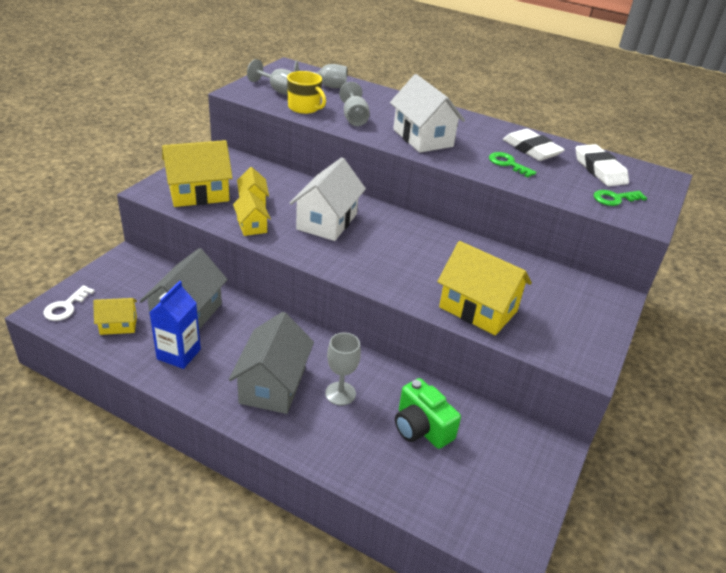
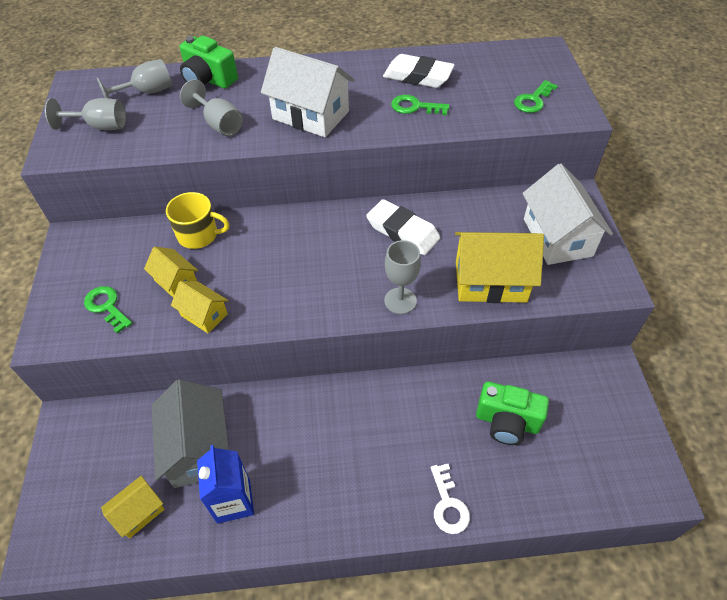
camera: 30 degrees left, 15 degrees up
white key [44,285,95,321] -> white key moved to [431,464,470,534]
yellow house [162,140,233,207] -> green key [84,286,132,334]
grey house [229,312,314,414] -> none
yellow mug [287,71,326,114] -> yellow mug moved to [166,192,229,249]
white house [290,157,366,241] -> white house moved to [522,164,613,265]
grey goblet [325,332,361,405] -> grey goblet moved to [384,240,421,314]
white eraser [576,144,629,186] -> white eraser moved to [366,199,440,255]
none -> green camera [179,36,238,88]

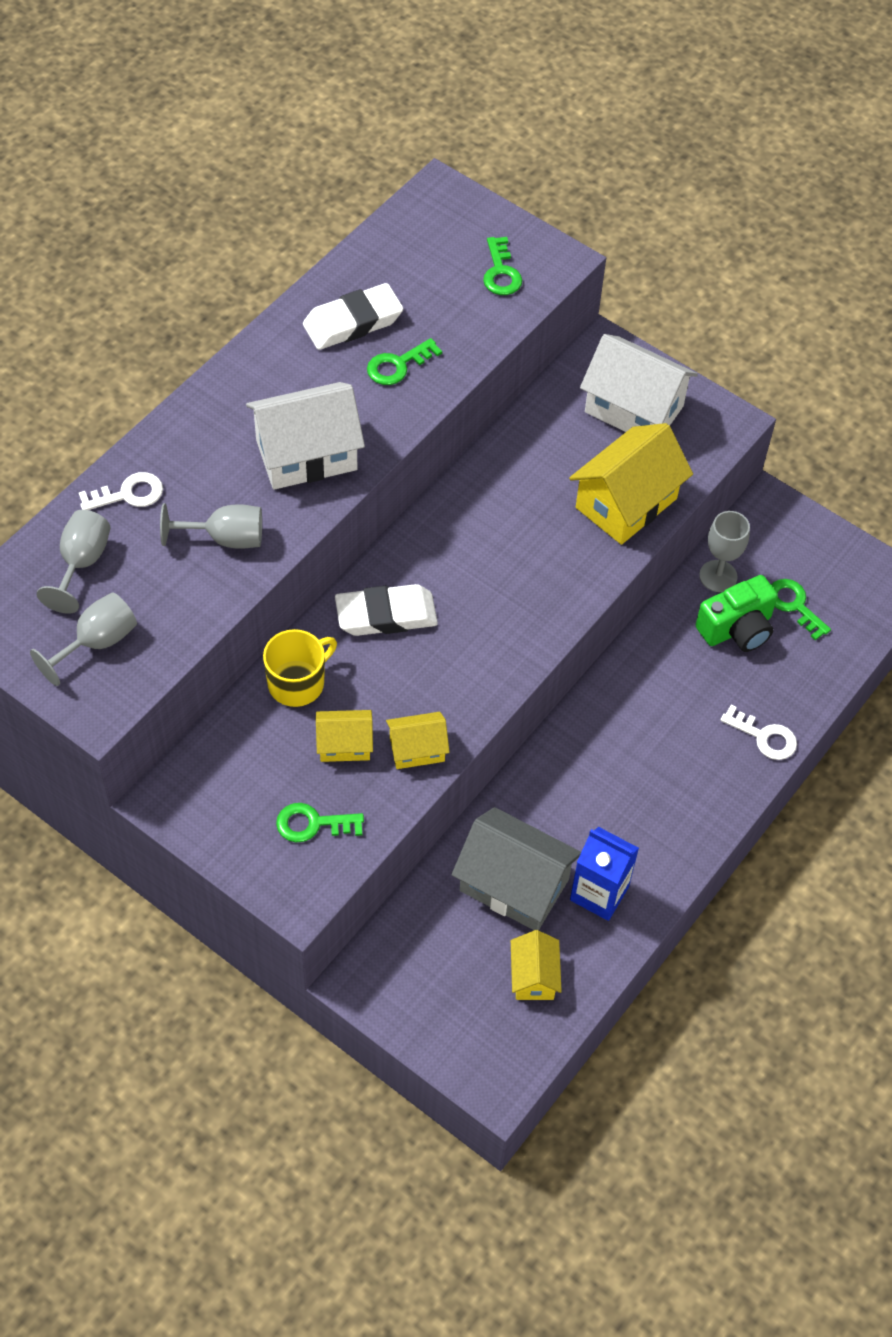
camera: 50 degrees left, 5 degrees up
green camera [179,36,238,88] -> white key [79,472,163,510]
white eraser [366,199,440,255] -> white eraser moved to [335,584,438,636]
grey goblet [384,240,421,314] -> grey goblet moved to [699,511,750,592]
none -> green key [771,579,831,640]

